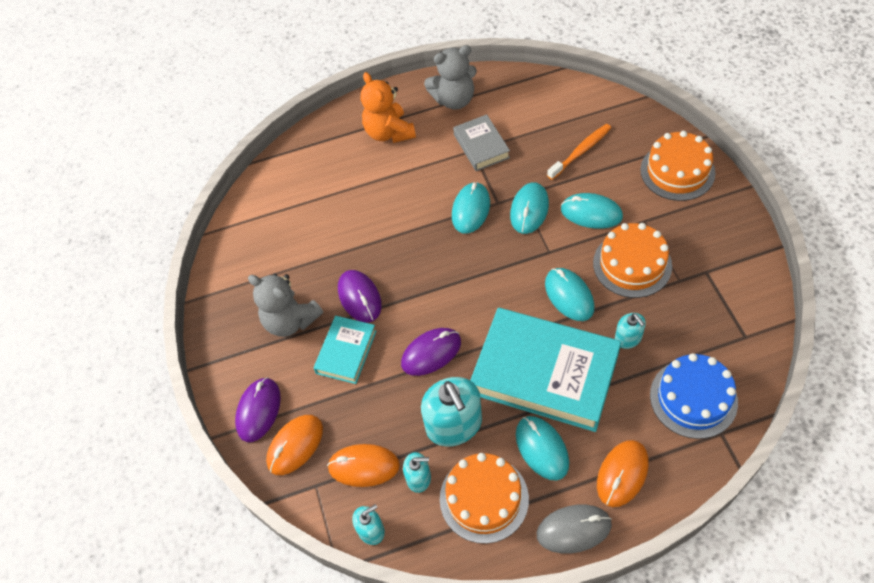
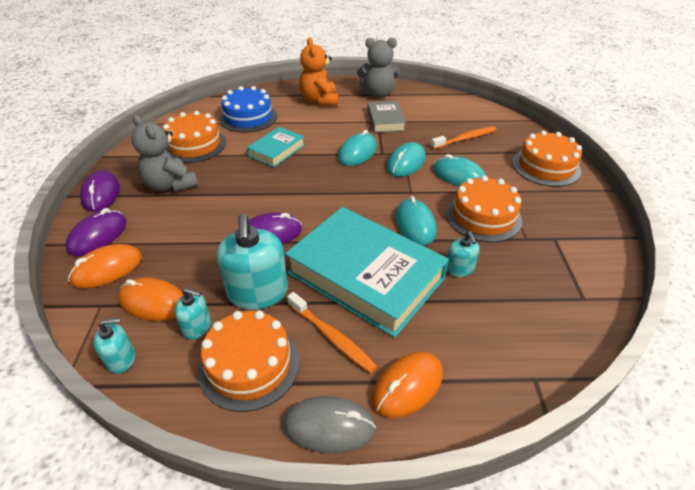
camera: 10 degrees right, 15 degrees down
turquoise book [314,316,377,384] -> turquoise book moved to [247,127,305,167]
purple mouse [338,270,382,323] -> purple mouse moved to [80,170,120,212]
turquoise mouse [516,416,569,481] -> orange toothbrush [287,292,378,373]
blue cake [650,353,738,439] -> blue cake moved to [219,86,277,133]
none -> orange cake [163,111,226,163]

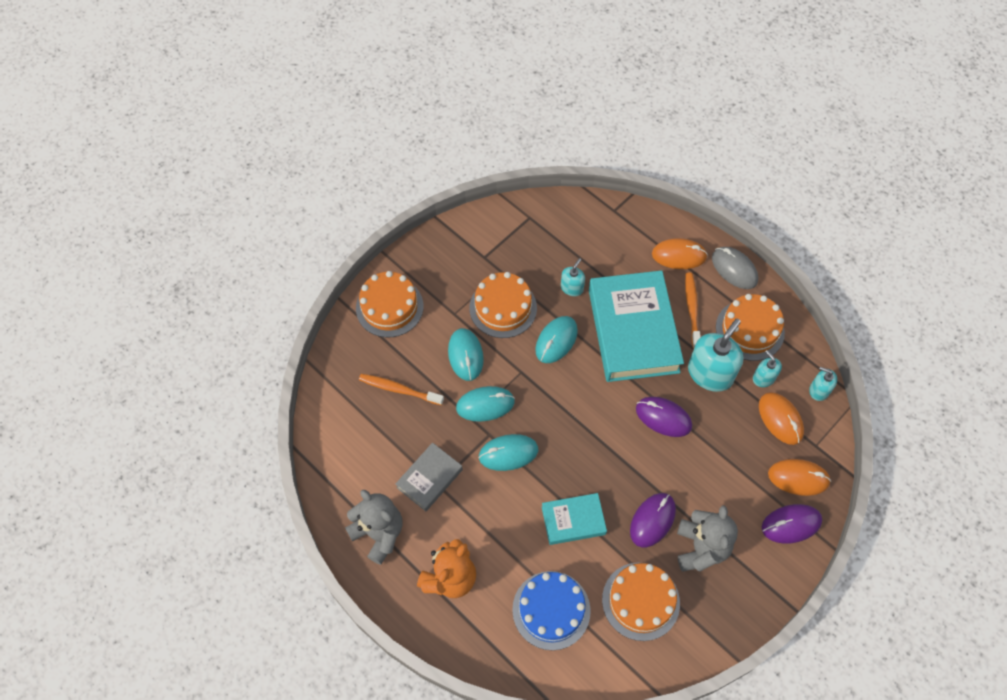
camera: 135 degrees left, 20 degrees up
purple mouse [80,170,120,212] -> purple mouse moved to [630,493,676,547]

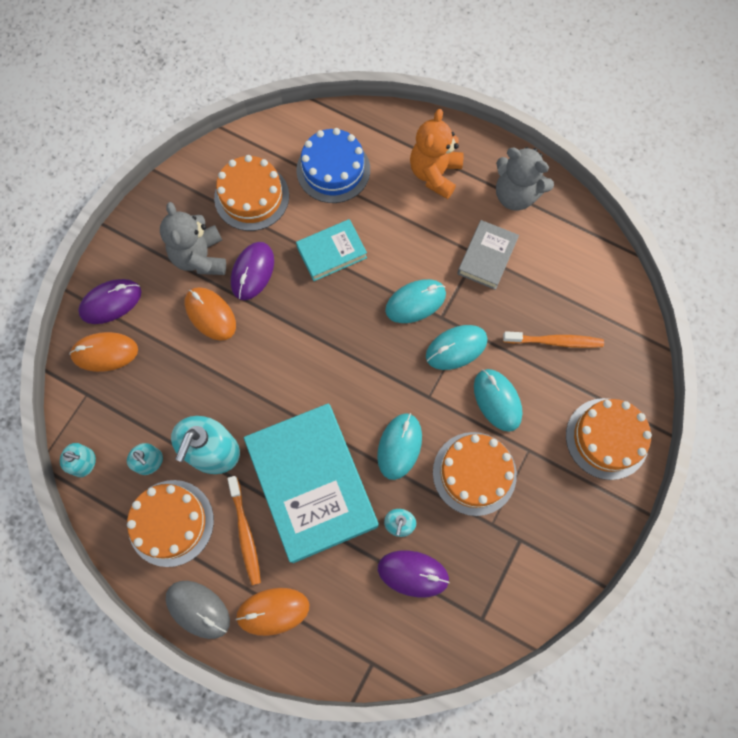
camera: 165 degrees right, 10 degrees up
purple mouse [636,397,692,437] -> purple mouse moved to [378,550,450,597]
orange mouse [759,392,804,445] -> orange mouse moved to [185,287,236,341]

